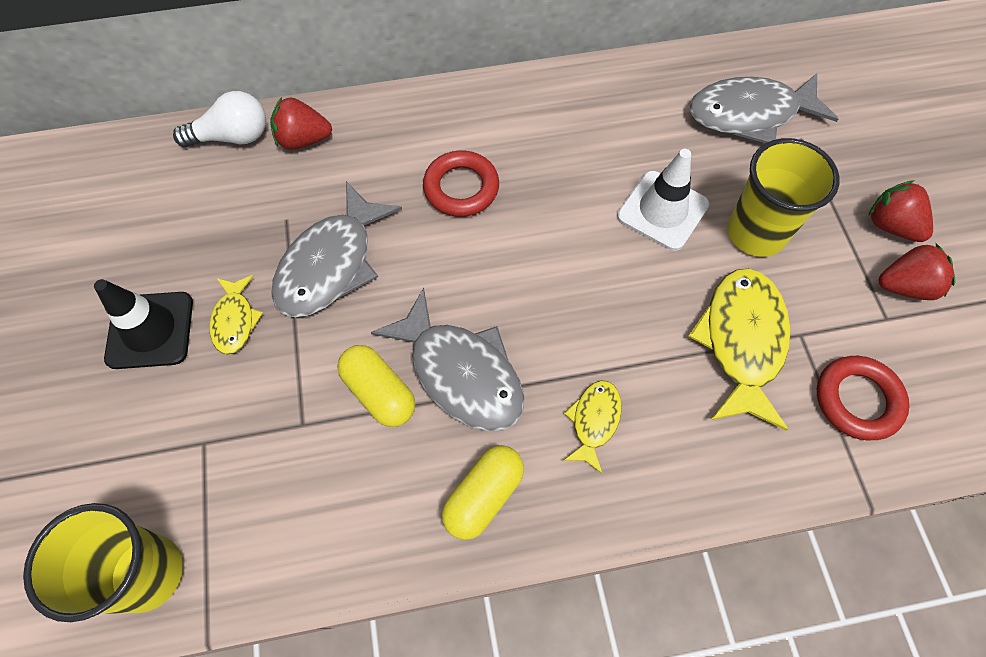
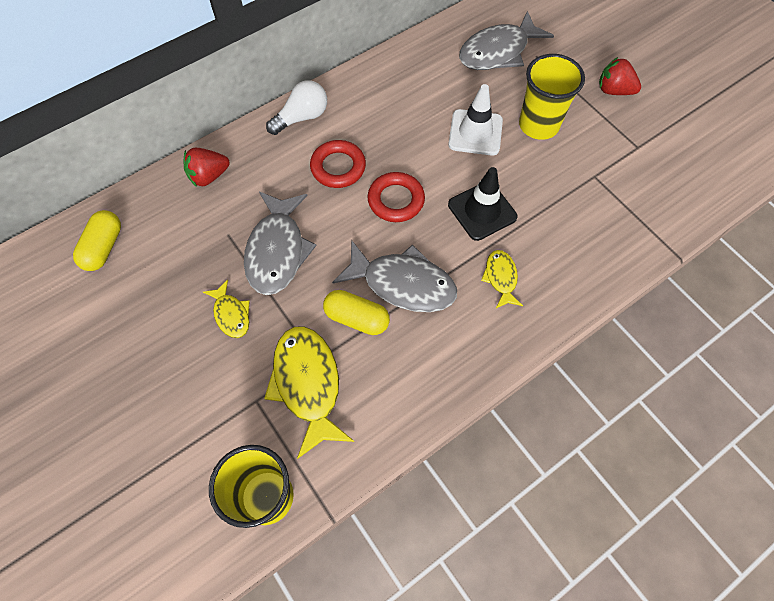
camera: 25 degrees left, 0 degrees up
black traffic cone [94,279,193,369] -> black traffic cone moved to [448,167,518,241]
white light bulb [173,91,266,147] -> white light bulb moved to [266,80,327,135]
yellow capsule [442,445,524,540] -> yellow capsule moved to [73,210,121,271]
yellow fish [688,269,790,431] -> yellow fish moved to [264,326,354,459]
red ring [817,356,910,440] -> red ring moved to [368,172,425,222]
red strawberry [879,244,956,300] -> none

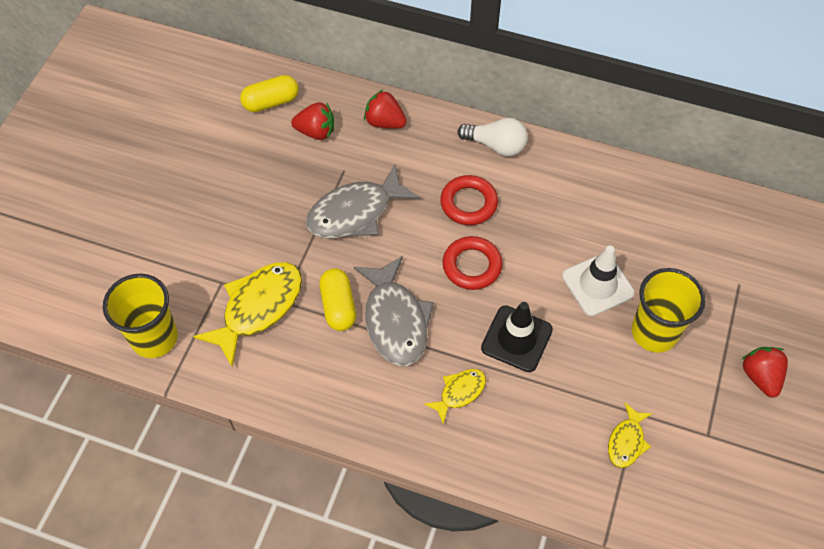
camera: 55 degrees right, 5 degrees down
yellow fish [203,280,249,338] -> yellow fish moved to [608,403,653,468]
grey fish [459,11,554,70] -> none
none -> red strawberry [291,102,334,140]

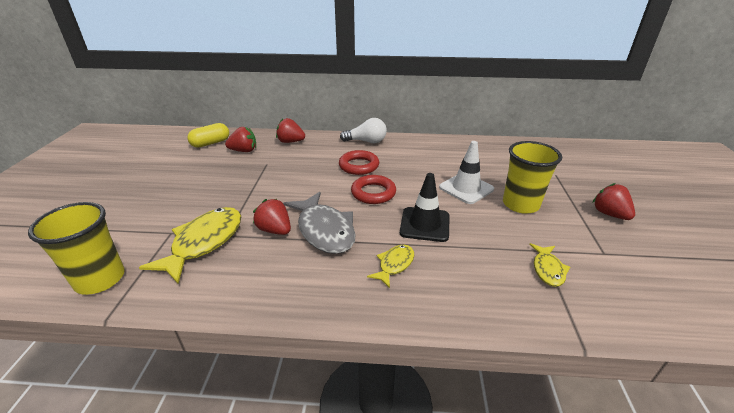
camera: 15 degrees left, 25 degrees down
grey fish [306,164,420,238] -> none
yellow capsule [319,268,356,331] -> red strawberry [253,199,291,235]

